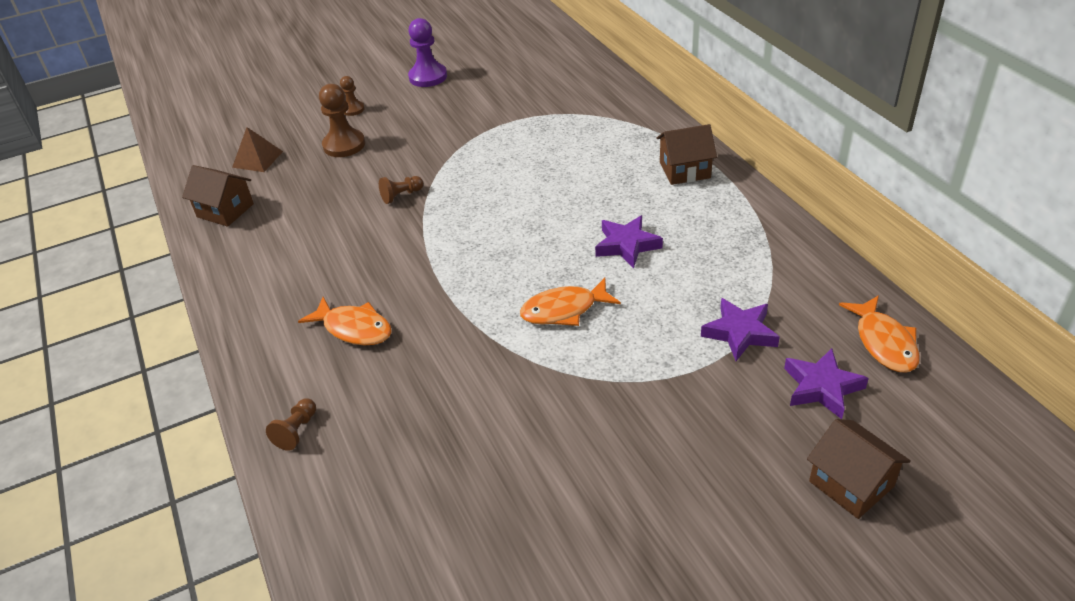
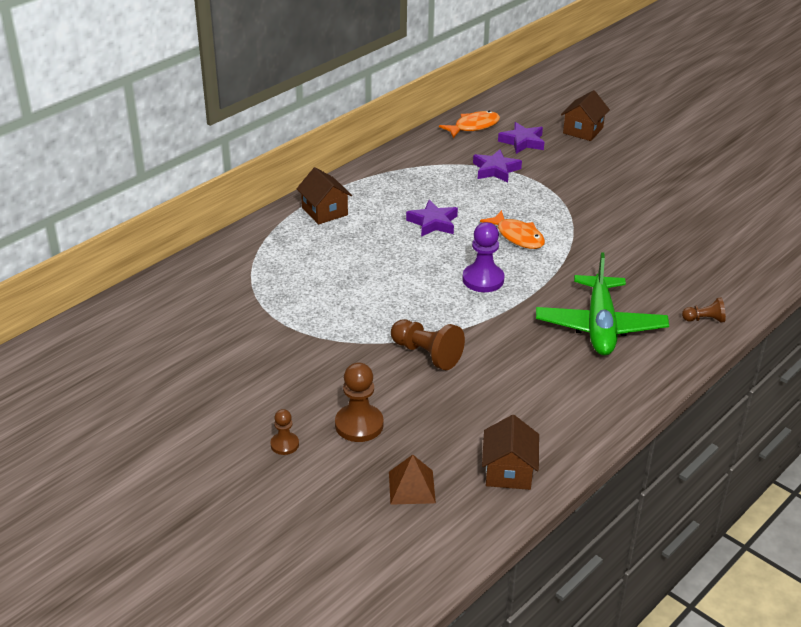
camera: 115 degrees left, 5 degrees down
orange fish [298,297,392,346] -> green plane [536,252,669,355]
brown pawn [379,176,423,204] -> brown pawn [391,319,465,370], size x1.74
purple pawn [408,18,447,87] -> purple pawn moved to [462,222,505,292]

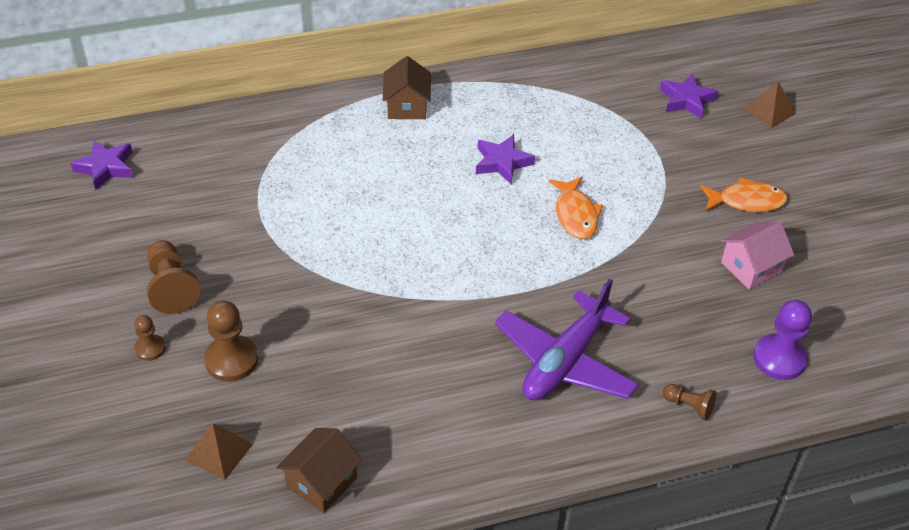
camera: 30 degrees right, 10 degrees up
brown pawn [391,319,465,370] -> brown pawn moved to [147,240,200,314]
orange fish [439,111,500,138] -> orange fish moved to [700,177,788,212]
purple pawn [462,222,505,292] -> purple pawn moved to [753,300,812,380]
purple star [473,149,522,183] -> purple star moved to [70,140,133,190]
green plane [536,252,669,355] -> purple plane [495,279,639,401]
brown house [561,90,610,141] -> brown pyramid [743,81,796,128]
none -> pink house [721,222,794,289]

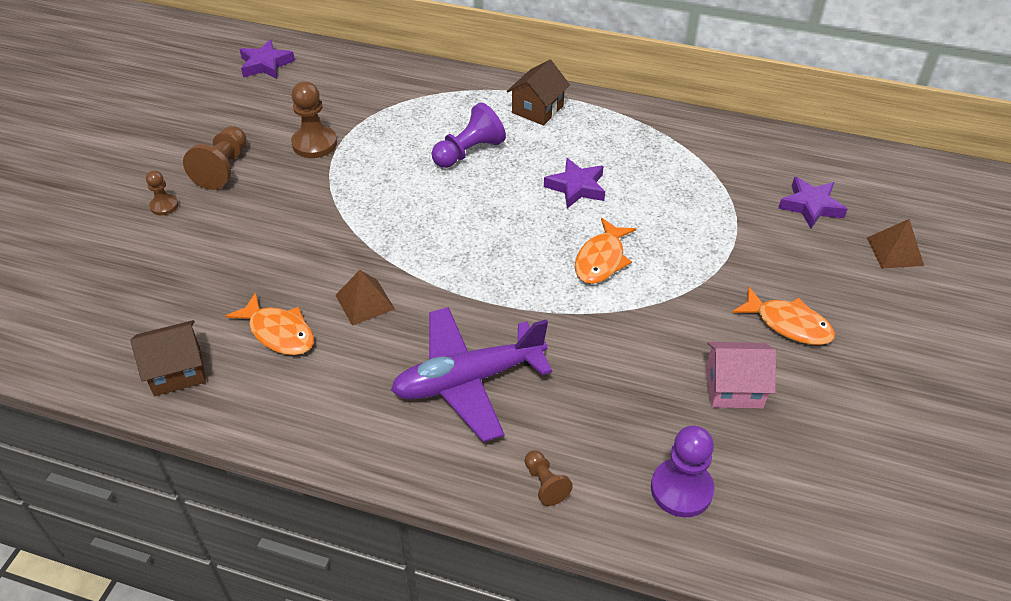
camera: 35 degrees right, 0 degrees up
brown pyramid [185,423,253,480] -> brown pyramid moved to [335,270,395,326]
brown pawn [204,300,258,382] -> brown pawn moved to [291,81,337,158]
none -> orange fish [225,292,314,355]
none -> purple pawn [432,102,506,168]

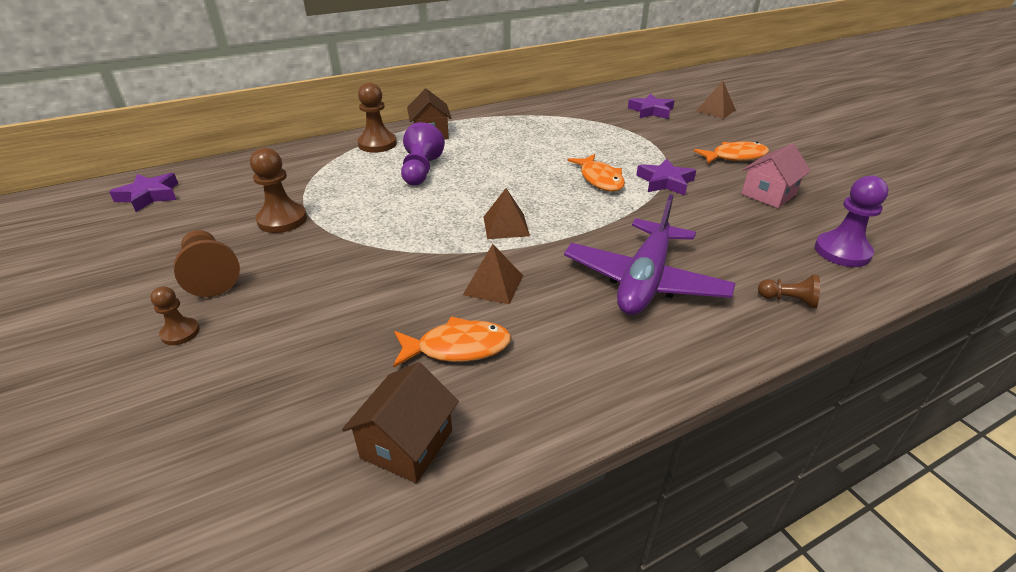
camera: 45 degrees left, 10 degrees down
purple star [544,158,605,208] -> purple star moved to [636,159,696,195]
none -> brown pawn [357,82,397,153]
none -> brown pyramid [484,188,530,239]

